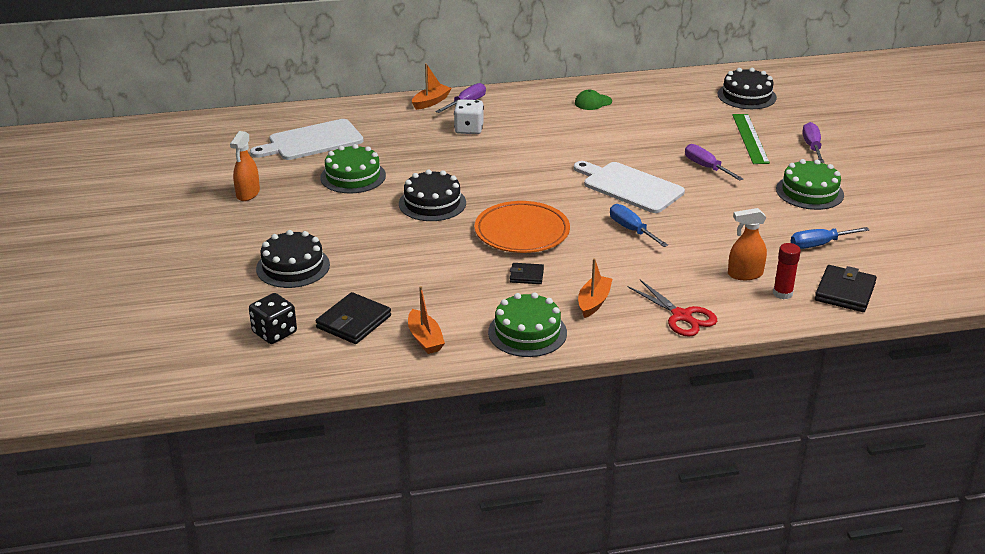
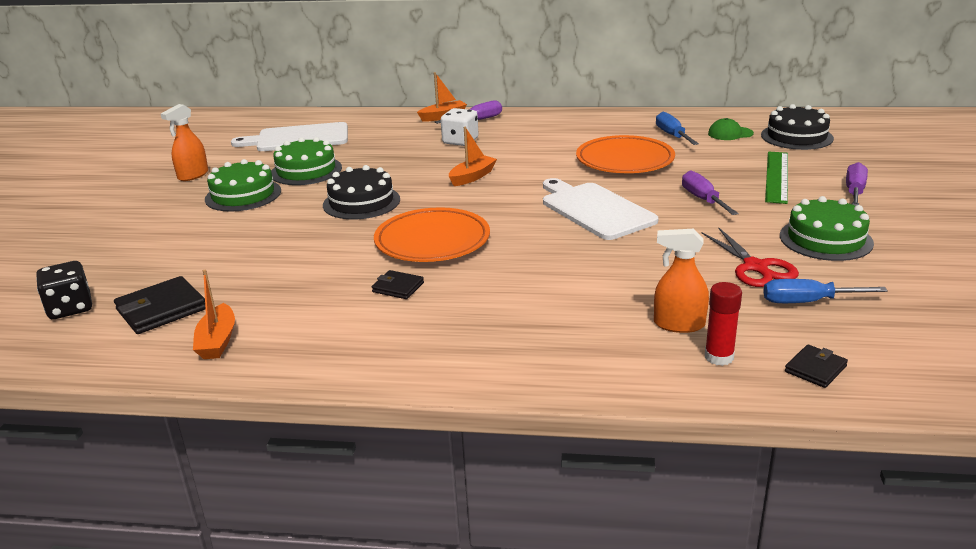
camera: 20 degrees right, 5 degrees down
black cake [256,230,330,288] -> none
green cake [488,292,567,357] -> green cake moved to [205,159,281,211]
green cap [575,90,612,110] -> green cap moved to [708,118,754,140]
orange boat [578,258,612,318] -> orange boat moved to [449,127,497,186]
blue screwdriver [610,204,668,247] -> blue screwdriver moved to [656,112,699,145]
red scissors [627,280,717,337] -> red scissors moved to [702,227,799,287]
black wallet [815,265,877,312] -> black wallet [785,345,848,388], size x0.58
none -> orange plate [576,135,675,173]

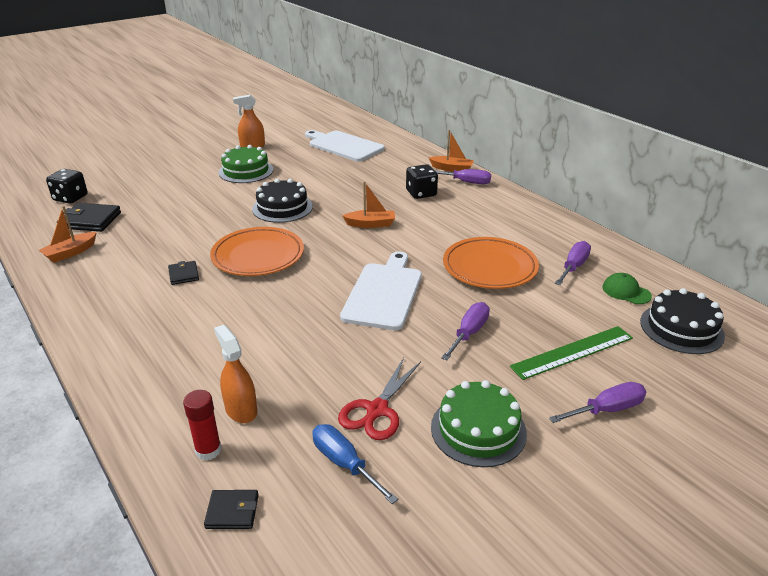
camera: 45 degrees right, 5 degrees up
green cake [271,137,342,185] -> none
white dice [441,108,478,146] -> black dice [406,164,438,199]
blue screwdriver [656,112,699,145] -> purple screwdriver [555,241,591,285]

